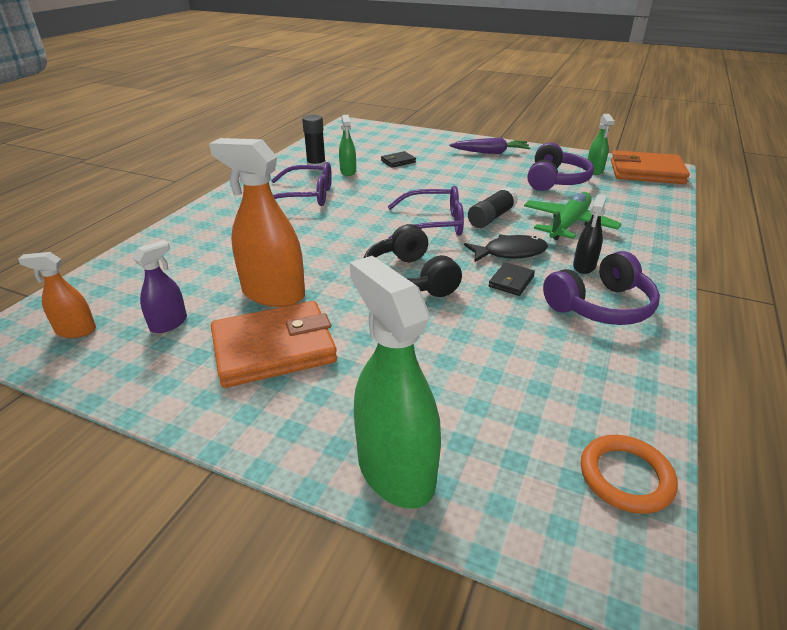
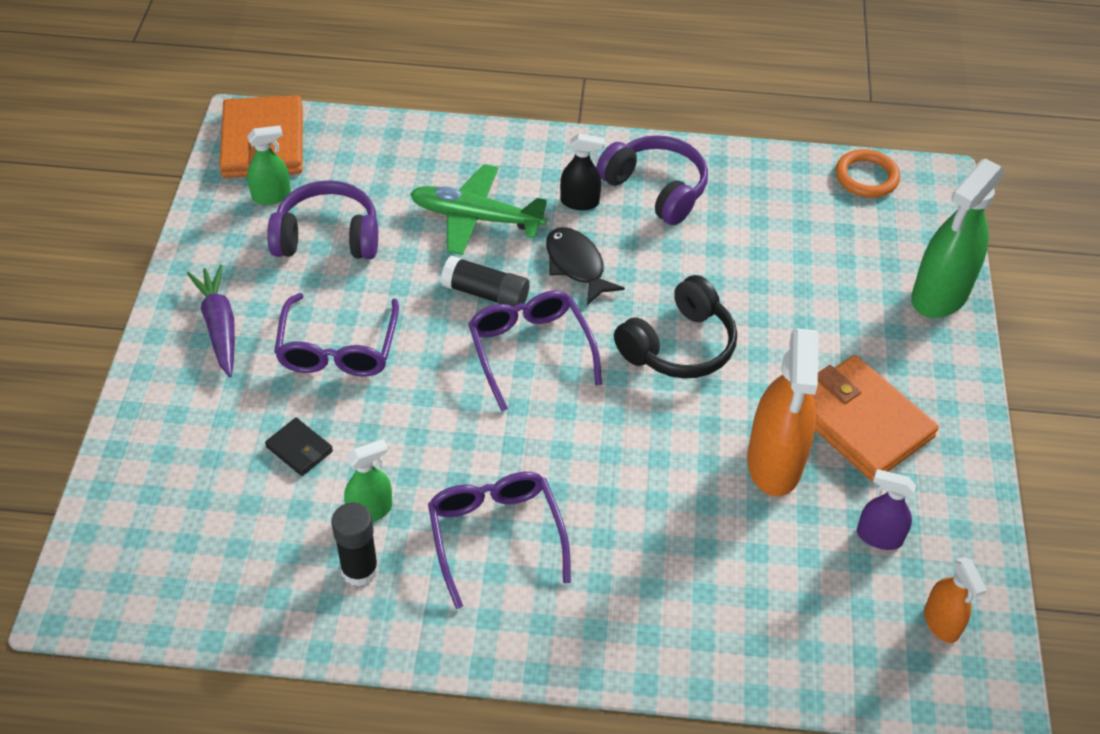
camera: 110 degrees left, 15 degrees up
black wallet [489,262,535,296] -> none
none -> purple glasses [274,293,399,376]

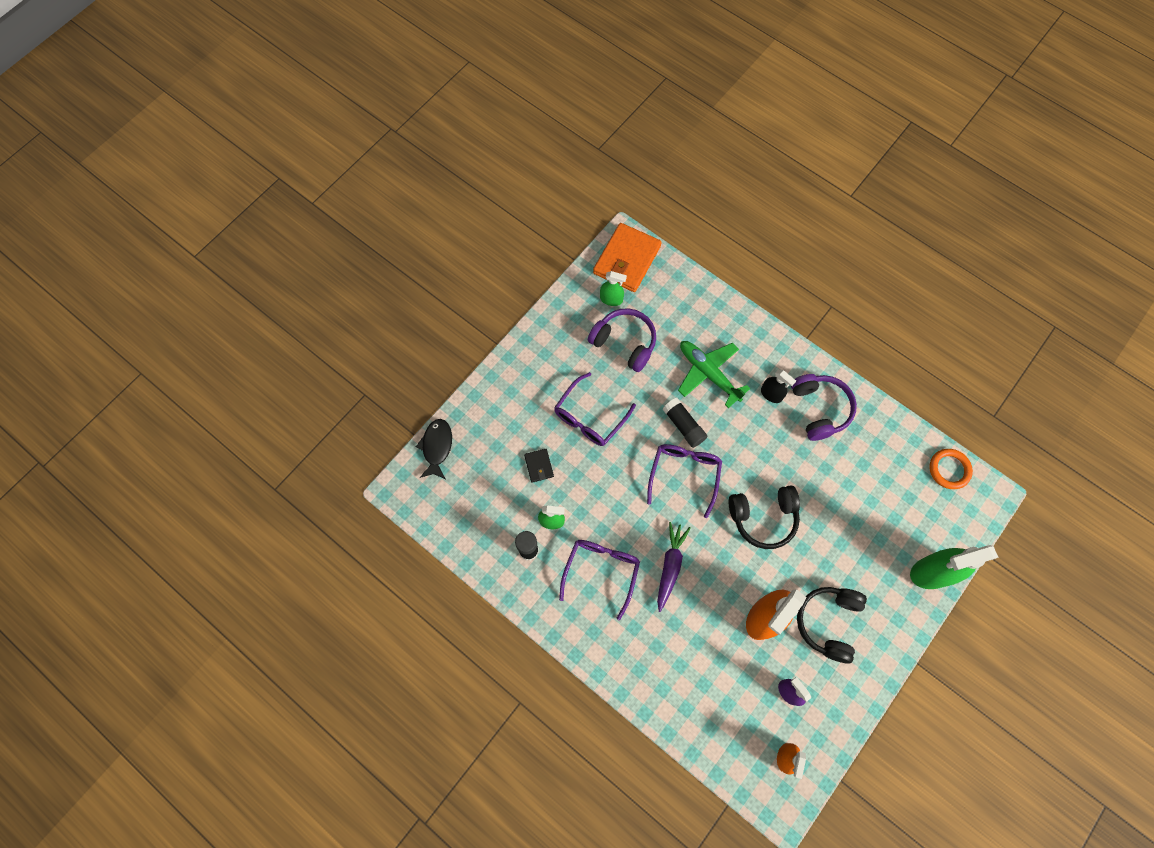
camera: 35 degrees right, 20 degrees up
purple carrot [187,265,235,377] -> purple carrot moved to [657,522,691,612]
black fish [546,227,625,305] -> black fish moved to [416,419,452,479]
orange wallet [812,355,939,481] -> black headphones [797,587,867,664]

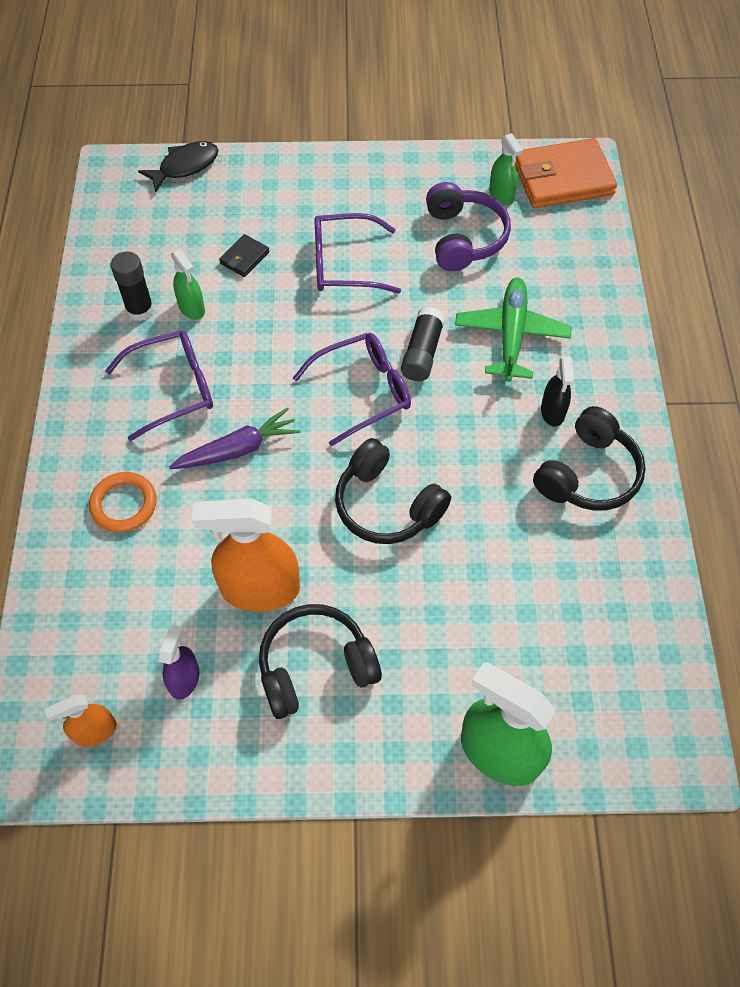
camera: 50 degrees right, 10 degrees down
purple headphones [791,374,857,441] -> black headphones [533,406,646,511]
orange ring [929,449,973,489] -> orange ring moved to [89,472,157,533]

